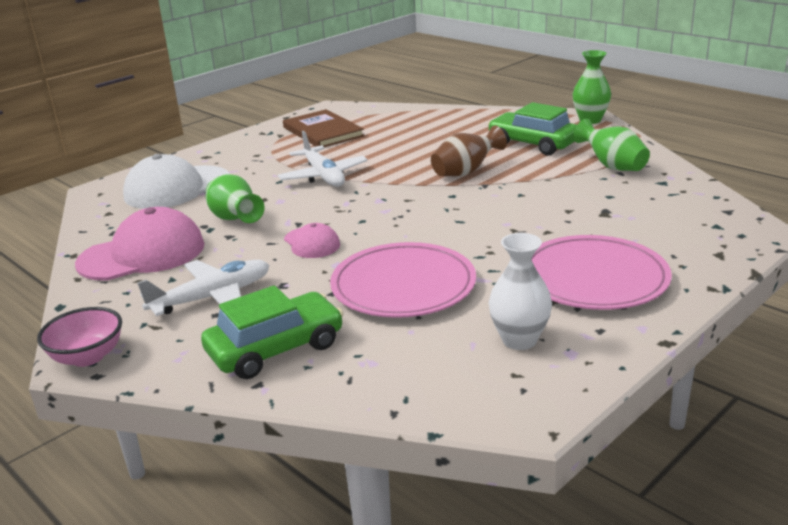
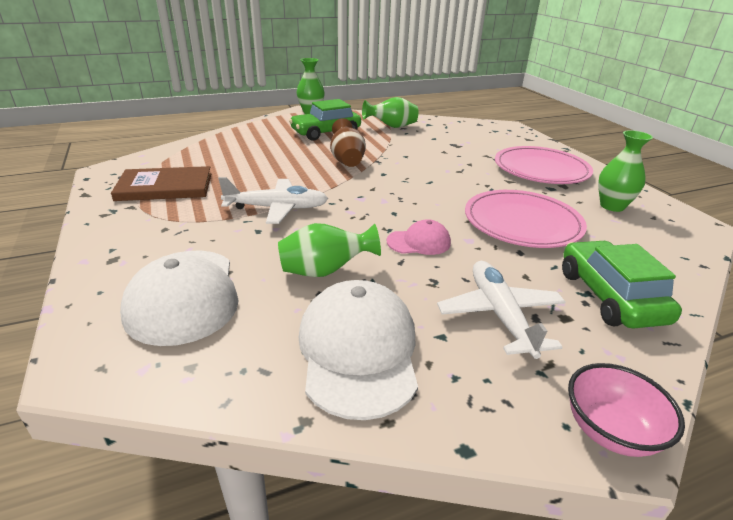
camera: 70 degrees left, 5 degrees up
pink cap [75,207,205,281] -> white cap [298,280,418,420]
white vase [489,233,552,350] -> green vase [598,130,653,212]

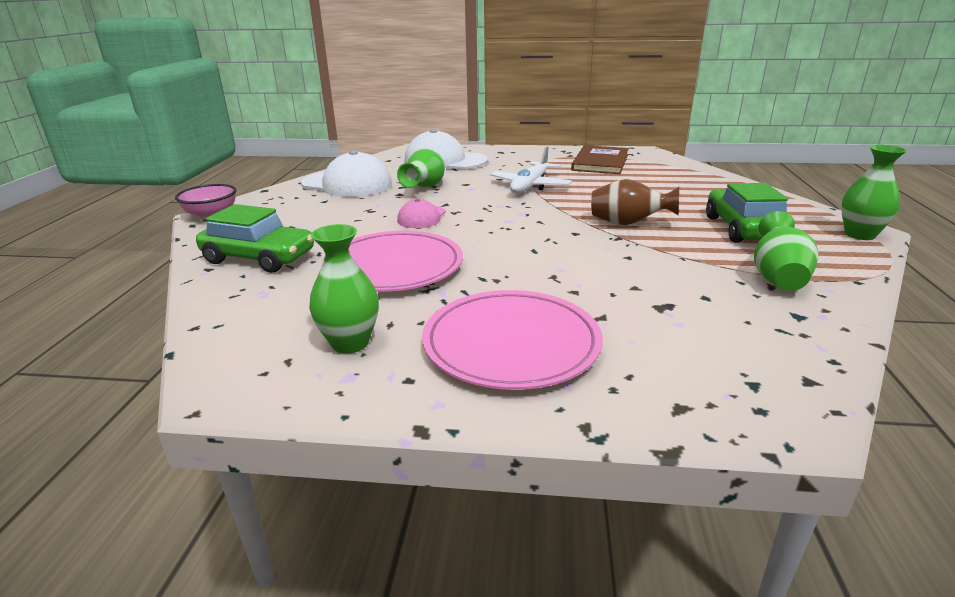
camera: 120 degrees right, 5 degrees down
white plane [437,261,566,359] -> none

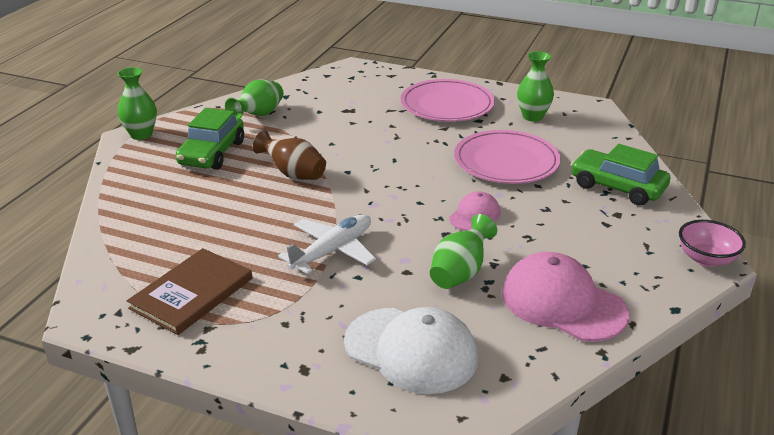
camera: 165 degrees left, 5 degrees up
white cap [301,150,392,197] -> pink cap [502,252,630,342]

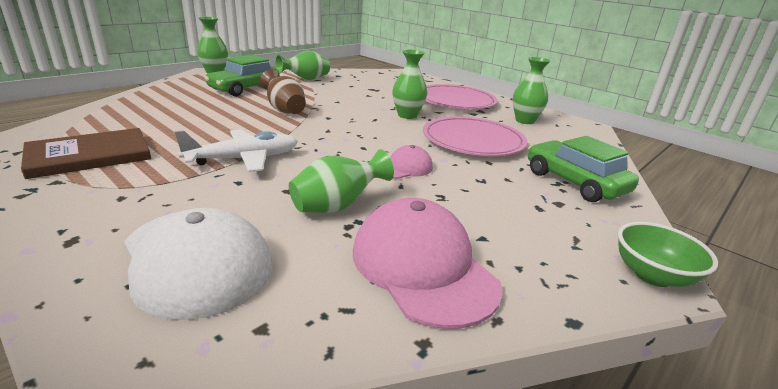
camera: 20 degrees right, 5 degrees down
pink bowl [679,220,746,267] -> green bowl [618,222,718,287]
none -> green vase [392,50,427,119]

